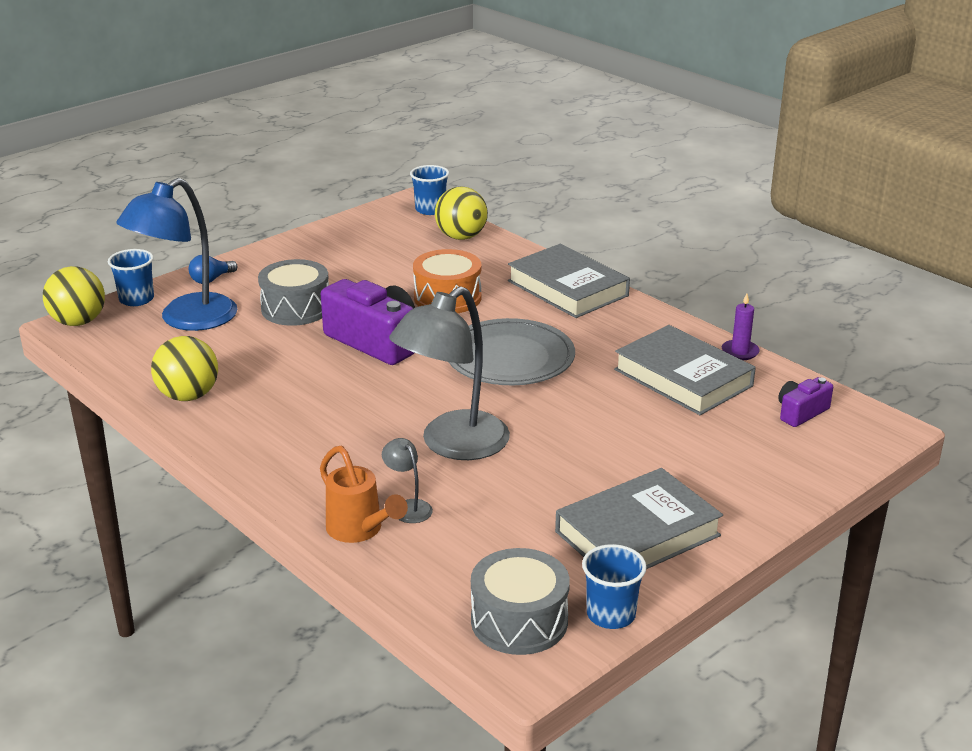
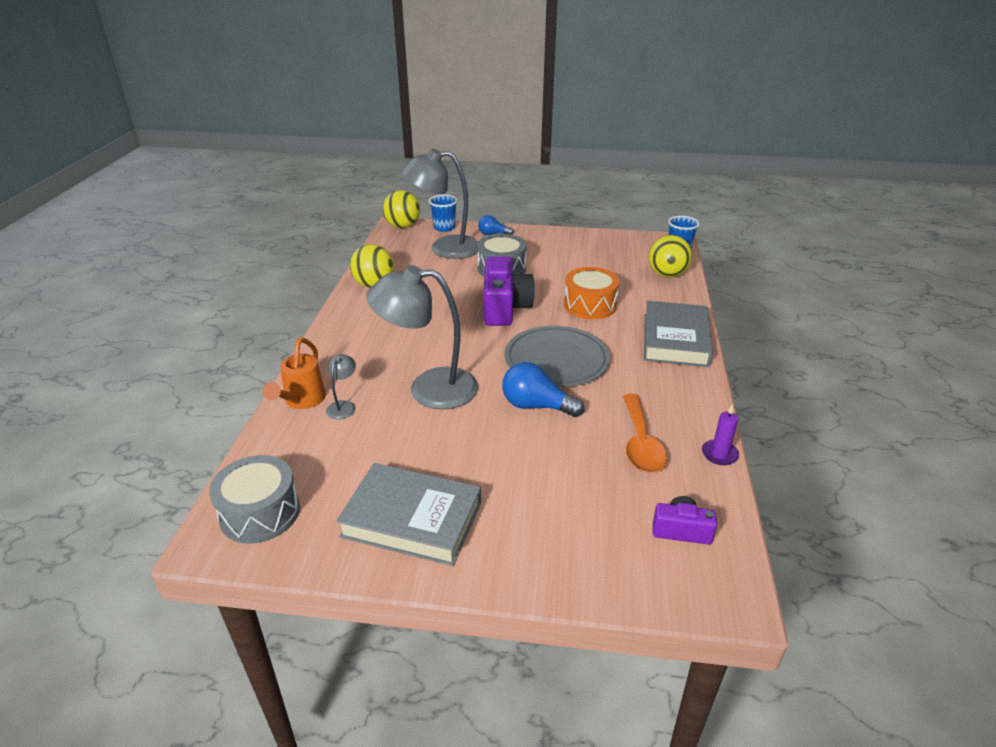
camera: 50 degrees right, 5 degrees up
blue lamp [116,178,237,331] -> grey lamp [402,148,478,259]
blue cup [582,544,647,629] -> none
grey book [614,325,756,415] -> orange spoon [623,394,667,473]
none -> blue light bulb [502,362,584,417]

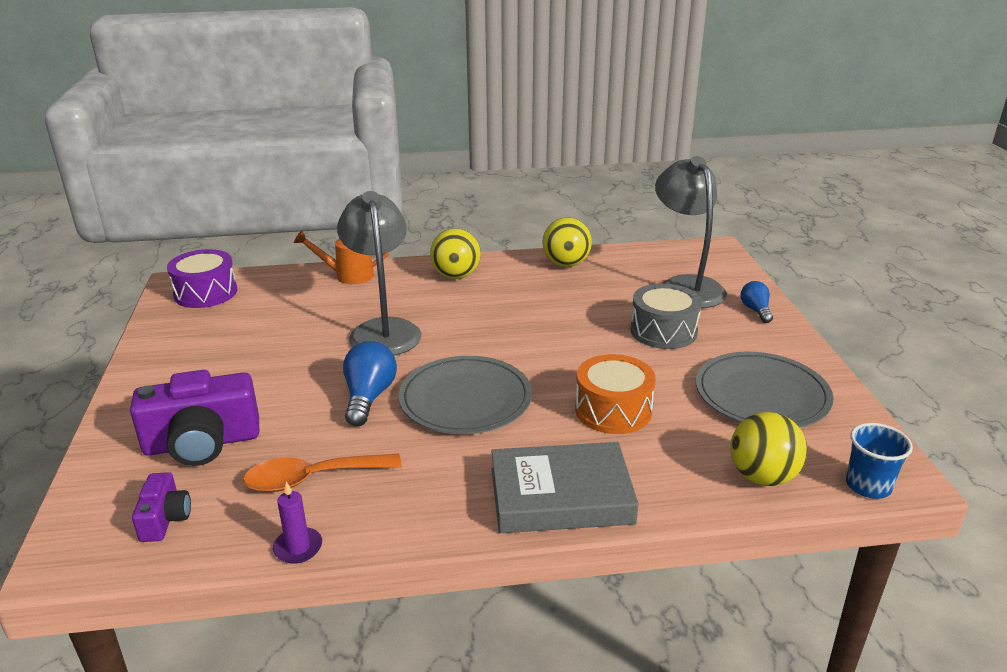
camera: 75 degrees right, 5 degrees down
grey drum [209,455,300,544] -> purple drum [167,249,237,308]
grey lamp [326,354,356,419] -> none
grey book [336,463,481,566] -> none
yellow ball [383,190,420,228] -> yellow ball moved to [430,228,481,279]
blue cup [429,194,458,232] -> none
purple camera [484,256,535,326] -> purple camera moved to [130,370,259,466]
none -> grey plate [696,352,833,428]

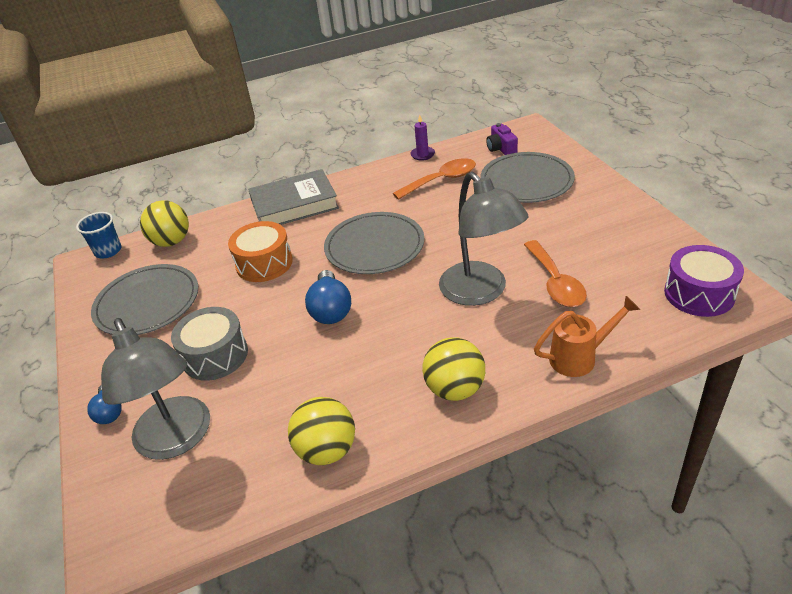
camera: 170 degrees right, 10 degrees up
purple camera [130,370,259,466] -> grey plate [480,152,575,203]
blue light bulb [343,341,397,426] -> blue light bulb moved to [305,270,351,324]
none -> orange spoon [524,240,587,307]

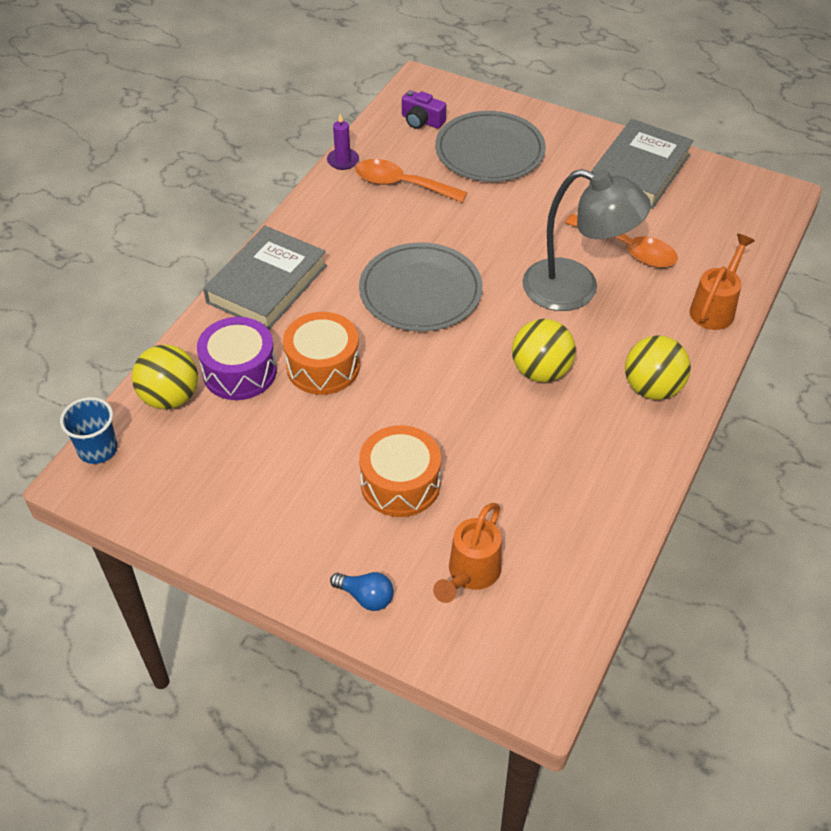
camera: 45 degrees left, 10 degrees up
grey plate [91,264,198,335] -> none
grey lamp [101,318,210,460] -> orange watering can [433,503,502,603]
grey drum [171,307,248,381] -> orange drum [359,425,441,517]
yellow ball [288,397,355,465] -> yellow ball moved to [512,319,576,382]
blue light bulb [305,270,351,324] -> none
orange spoon [393,158,476,200] -> orange spoon turned 90 degrees counterclockwise [355,159,467,203]
purple drum [664,245,744,317] -> purple drum moved to [197,317,277,400]
none -> grey book [589,119,694,209]

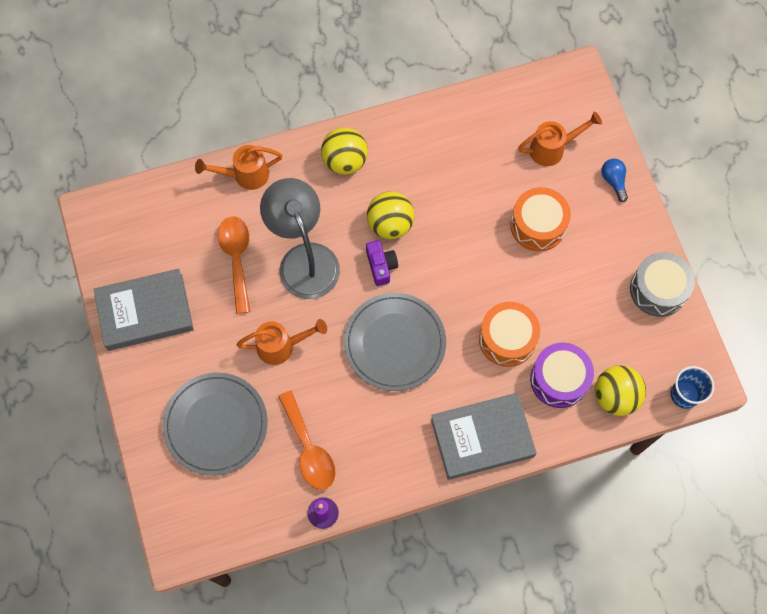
camera: 135 degrees left, 20 degrees up
purple camera [402,90,446,129] -> purple camera moved to [366,240,398,286]
none -> orange watering can [236,319,327,365]
none -> grey drum [630,252,695,317]

